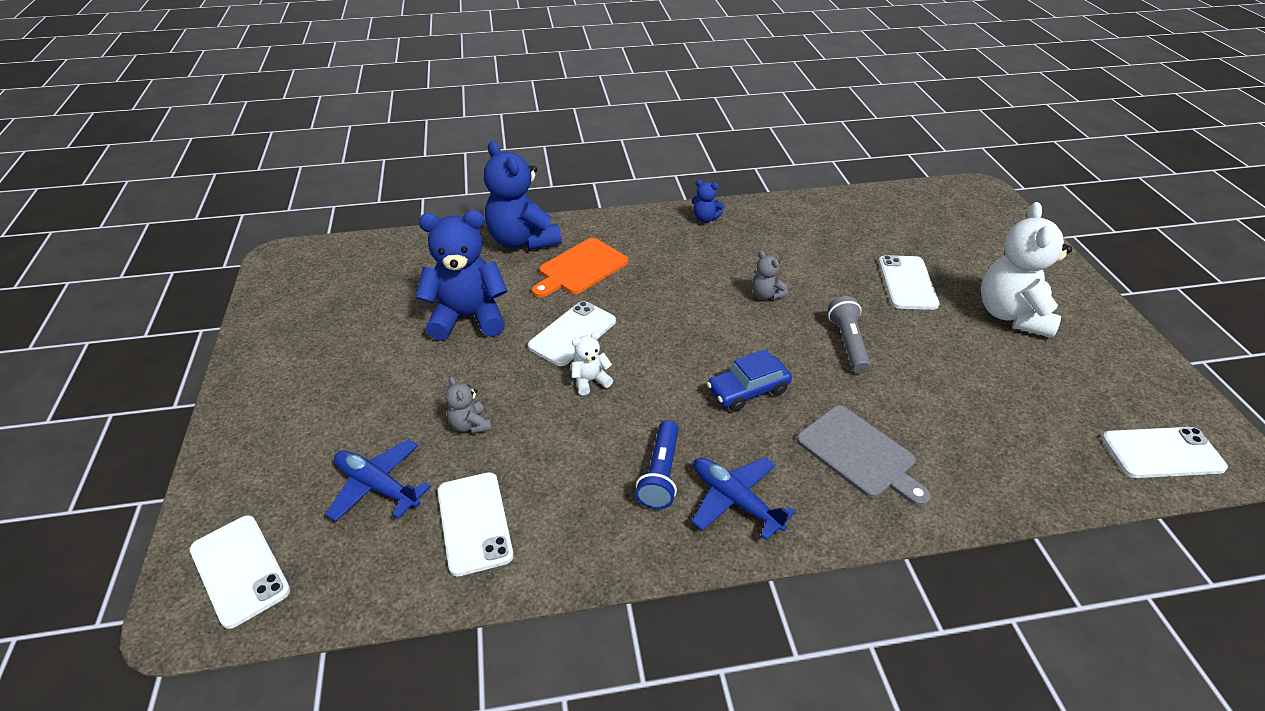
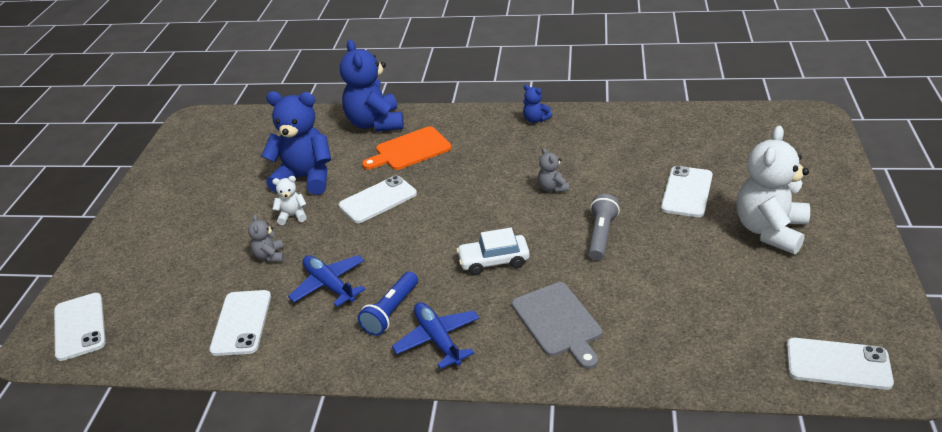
camera: 20 degrees right, 5 degrees down
blue plane [325,439,431,522] -> blue plane moved to [288,255,366,307]
white teddy bear [571,332,613,395] -> white teddy bear moved to [272,176,307,225]
blue car [707,349,792,412] -> white car [456,228,530,275]

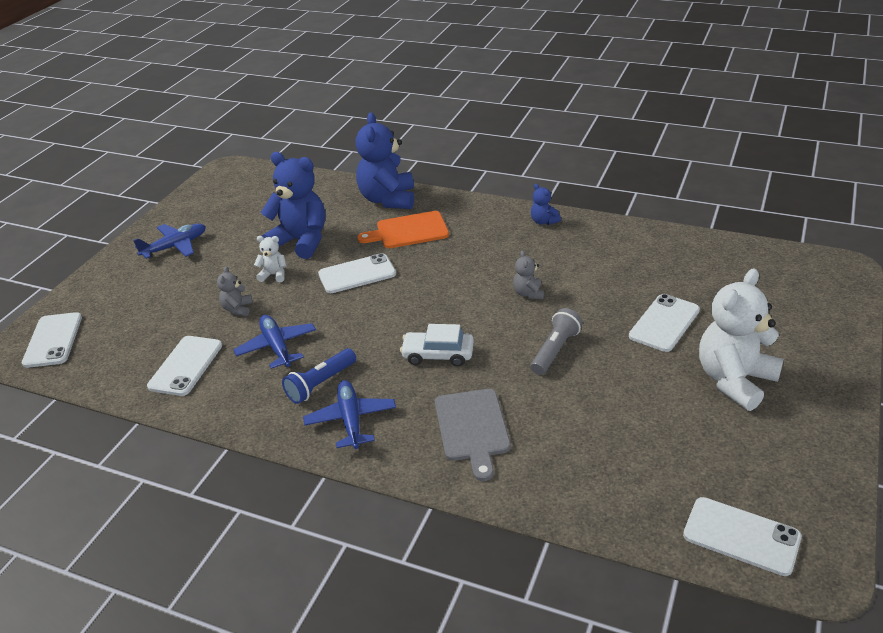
camera: 15 degrees right, 0 degrees up
none -> blue plane [133,224,206,259]

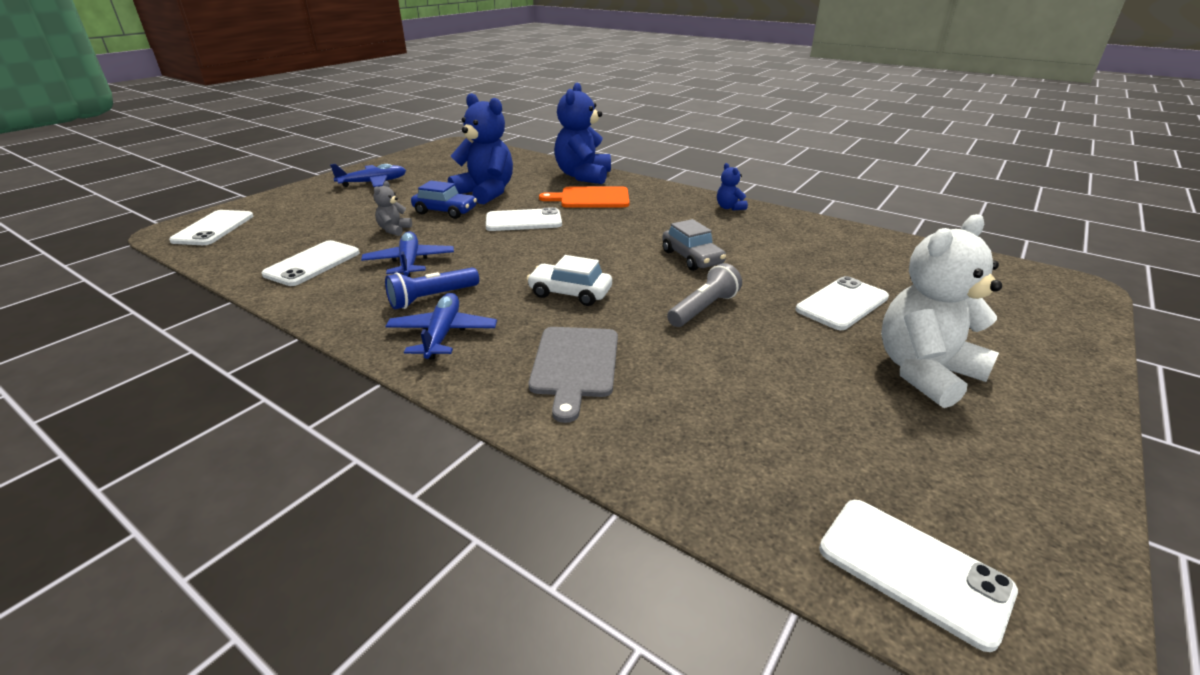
camera: 10 degrees right, 5 degrees down
white teddy bear [254,236,286,282] -> blue car [411,181,477,219]
grey teddy bear [513,251,544,299] -> grey car [662,219,726,271]

